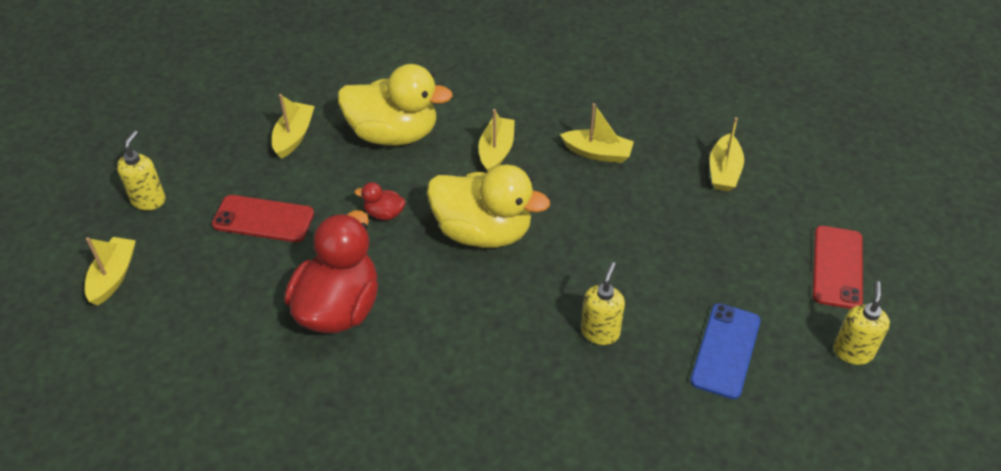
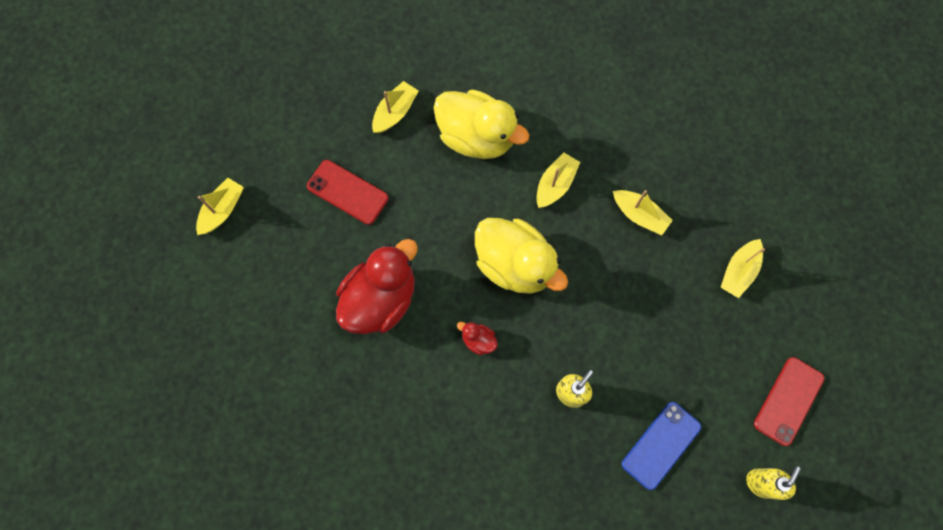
camera: 20 degrees right, 25 degrees up
yellow soap dispenser [117,130,165,210] -> none
red duck [354,182,406,220] -> red duck moved to [457,322,498,355]

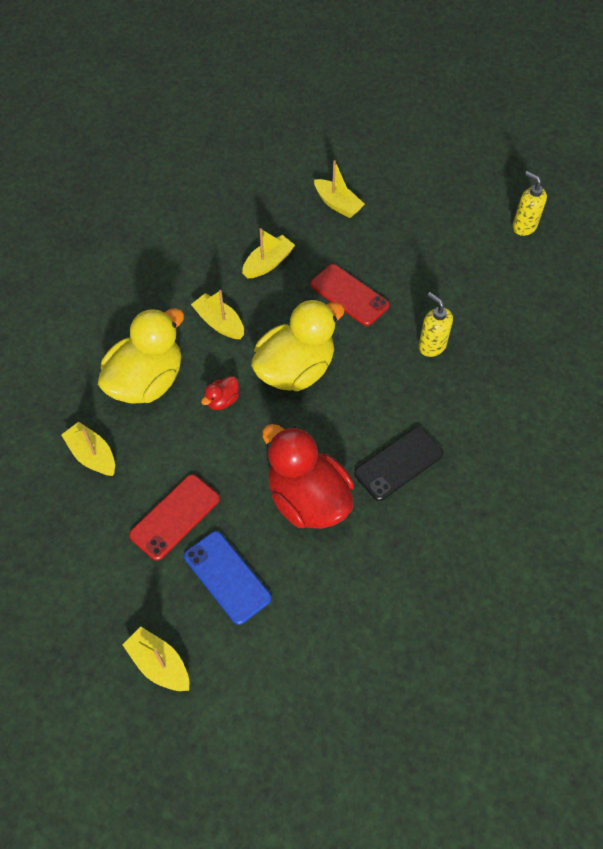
camera: 80 degrees left, 15 degrees down
red duck [457,322,498,355] -> red duck moved to [201,376,239,410]
blue phone [622,402,701,490] -> blue phone moved to [184,531,271,625]
red phone [754,357,824,446] -> red phone moved to [310,264,389,326]
none -> black phone [354,427,444,501]

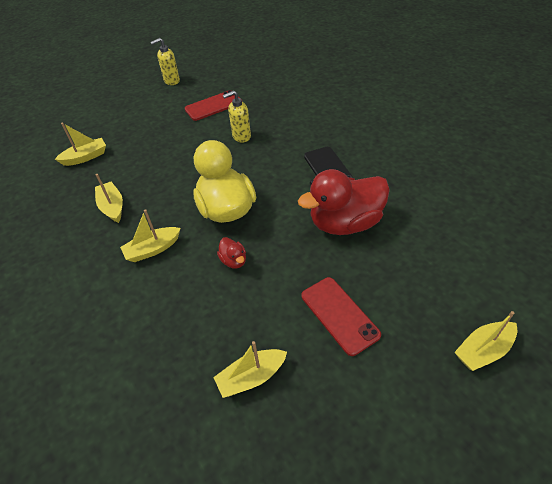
camera: 70 degrees left, 10 degrees down
yellow duck [98,308,184,404] -> none
blue phone [184,531,271,625] -> none
red phone [310,264,389,326] -> red phone moved to [185,90,242,121]

